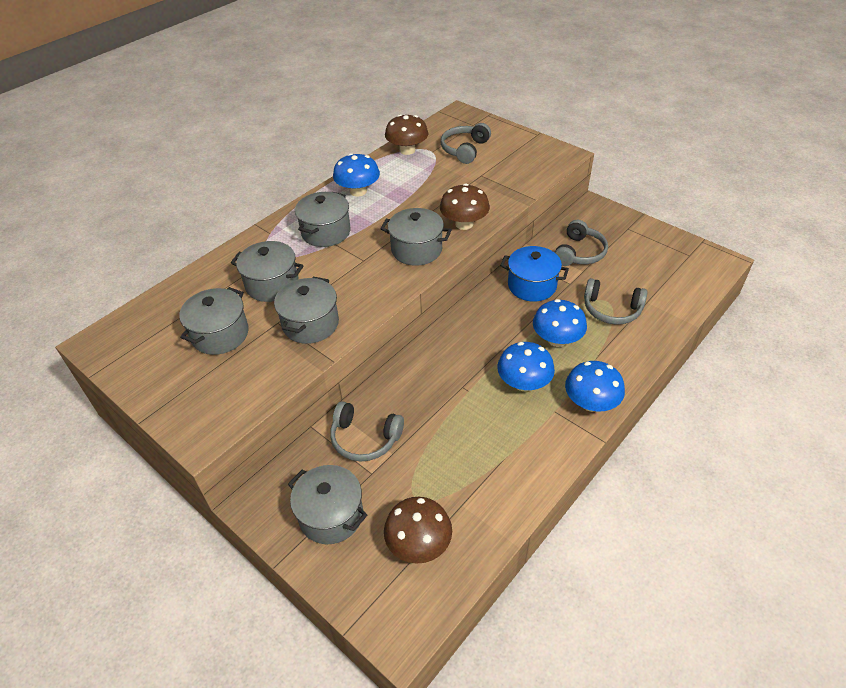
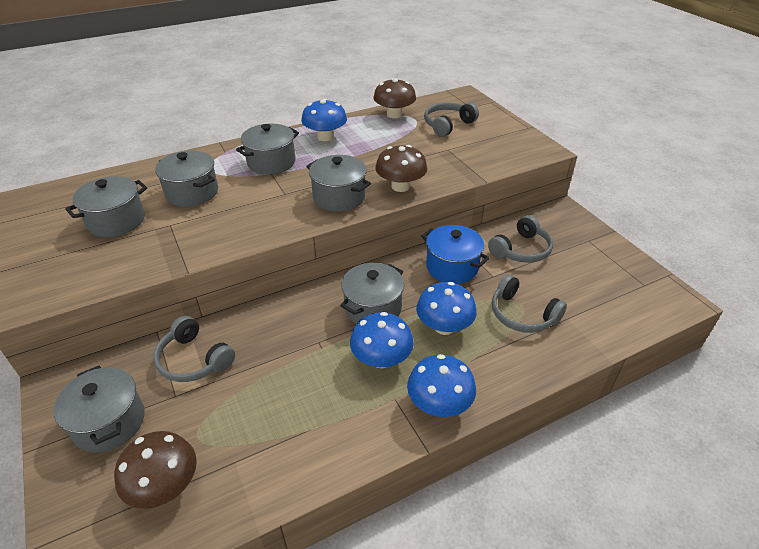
camera: 20 degrees right, 5 degrees down
grey pot [274,277,339,344] -> grey pot moved to [340,263,404,324]

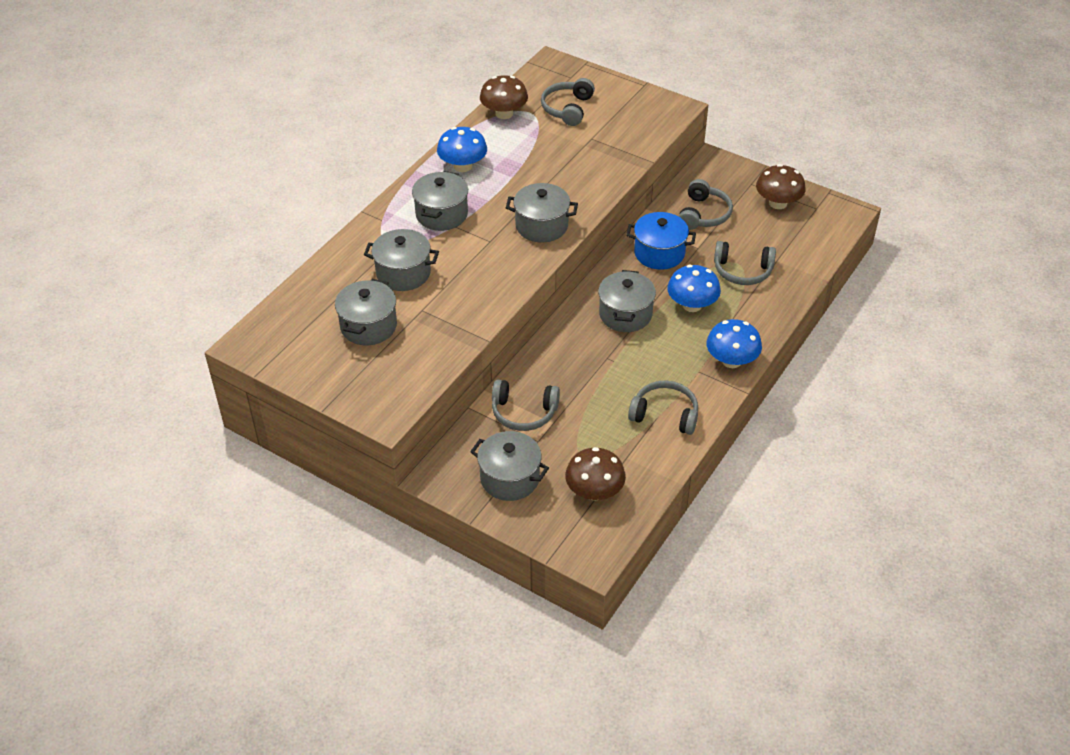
camera: 30 degrees left, 5 degrees up
blue mushroom [350,312,414,368] -> none
brown mushroom [375,145,427,192] -> brown mushroom moved to [756,164,806,209]
none -> grey headphones [628,380,698,435]

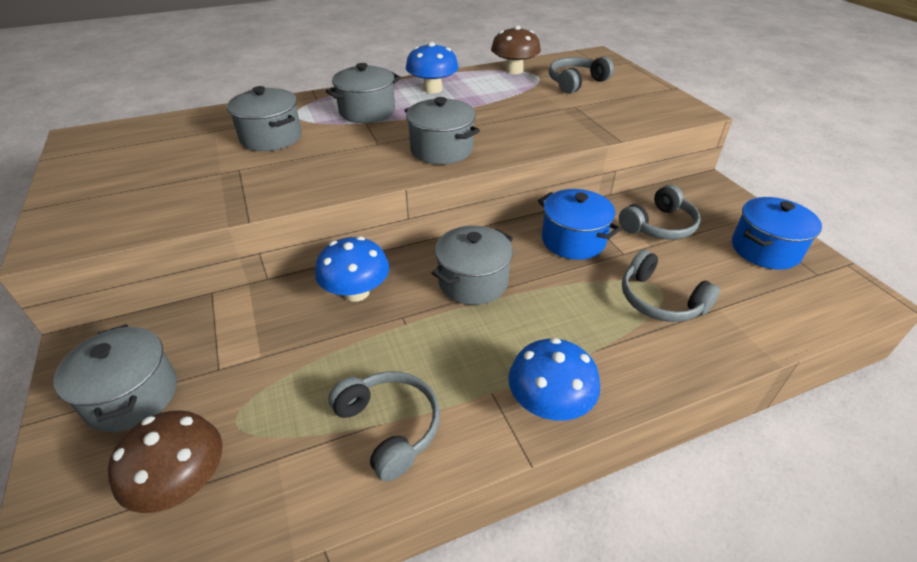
camera: 35 degrees right, 5 degrees down
grey pot [335,279,397,345] -> none
grey headphones [492,380,560,431] -> none
blue mushroom [667,265,721,312] -> blue mushroom moved to [315,236,389,302]
brown mushroom [756,164,806,209] -> blue pot [732,197,822,270]

